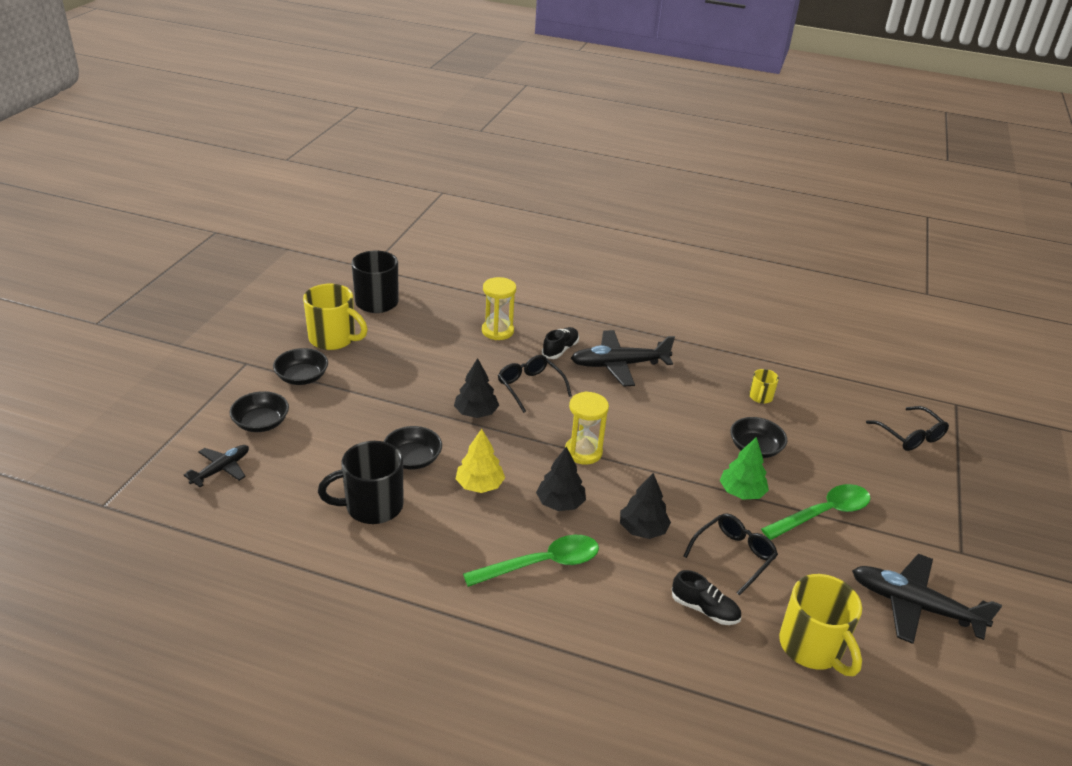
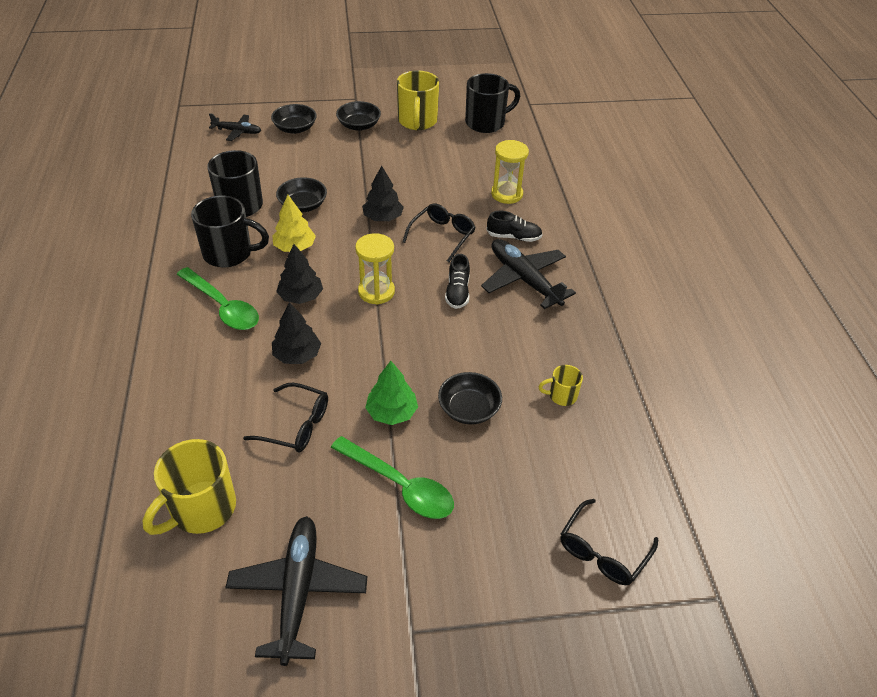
camera: 65 degrees right, 10 degrees up
black shoe [672,570,741,625] -> black shoe moved to [445,254,470,309]
none -> black mug [191,195,269,267]

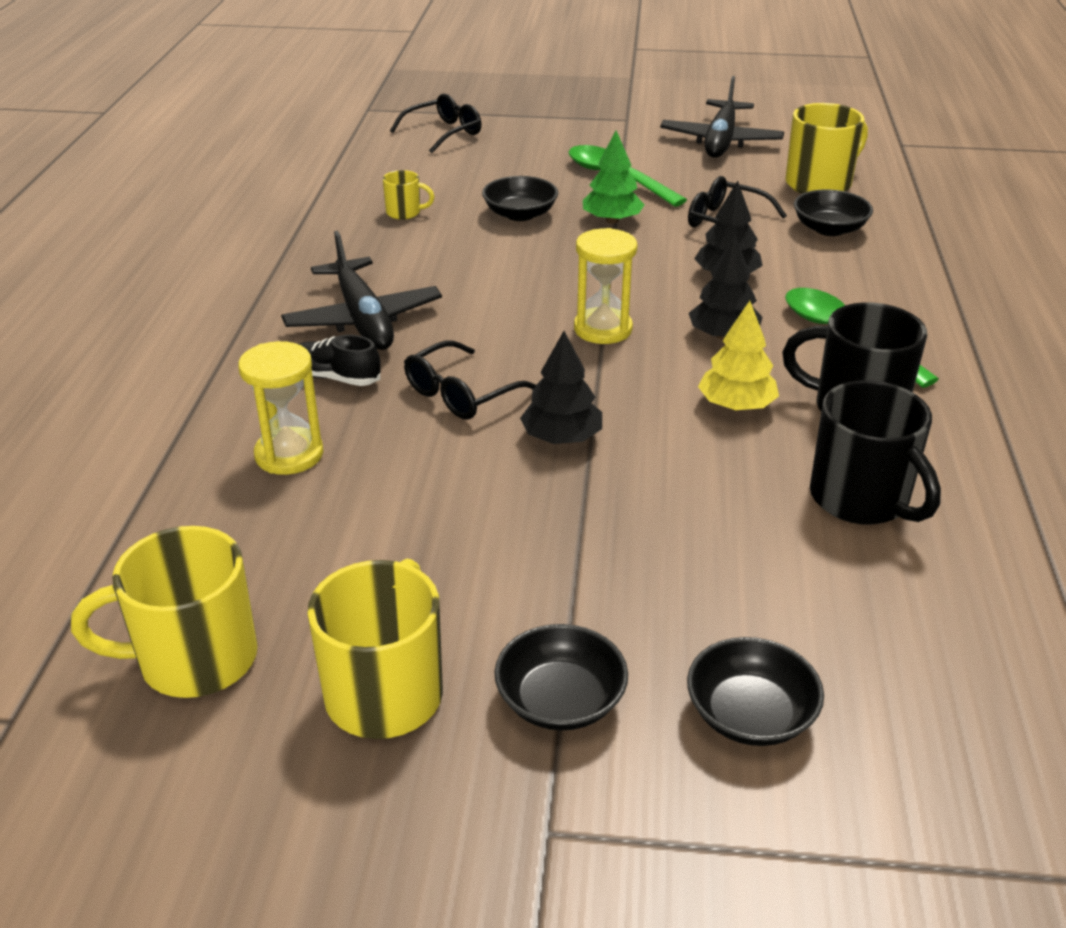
camera: 165 degrees left, 10 degrees down
black plane [209,113,261,141] -> none
black bowl [276,177,327,212] -> black bowl moved to [794,189,873,236]
black shoe [445,254,470,309] -> none
black mug [465,73,520,133] -> yellow mug [71,526,258,698]

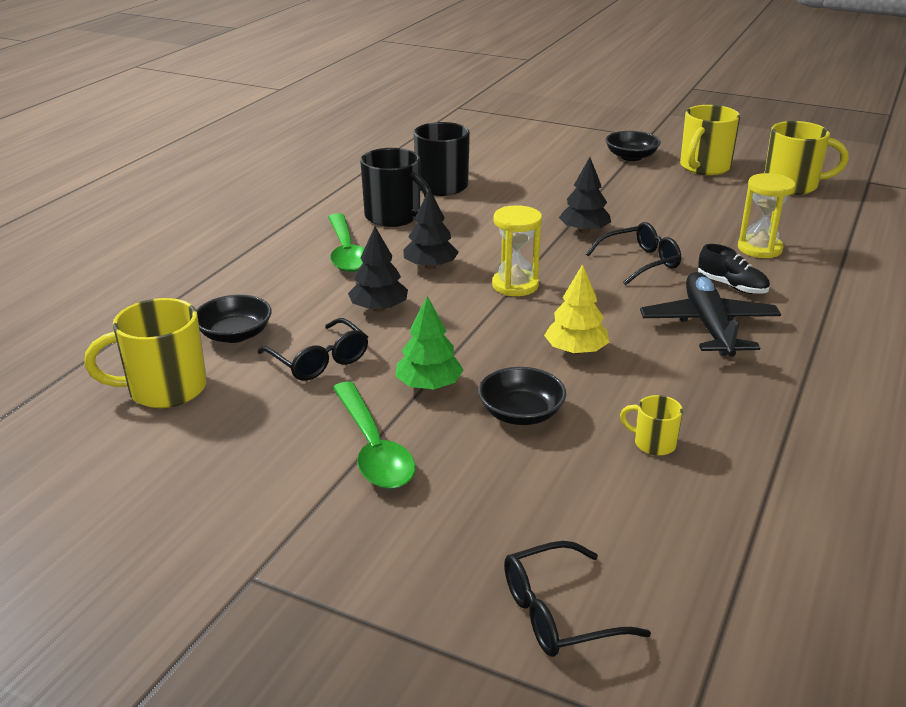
camera: 160 degrees left, 5 degrees down
black plane [660,76,784,158] -> none
black bowl [687,637,824,746] -> none
yellow tree [698,301,779,411] -> yellow tree moved to [544,264,609,355]

